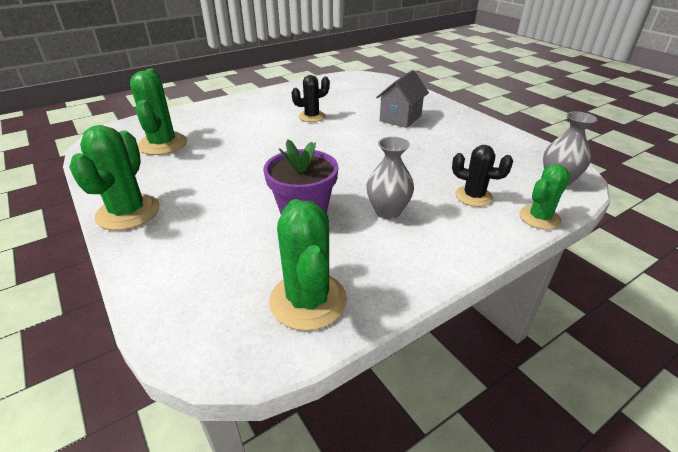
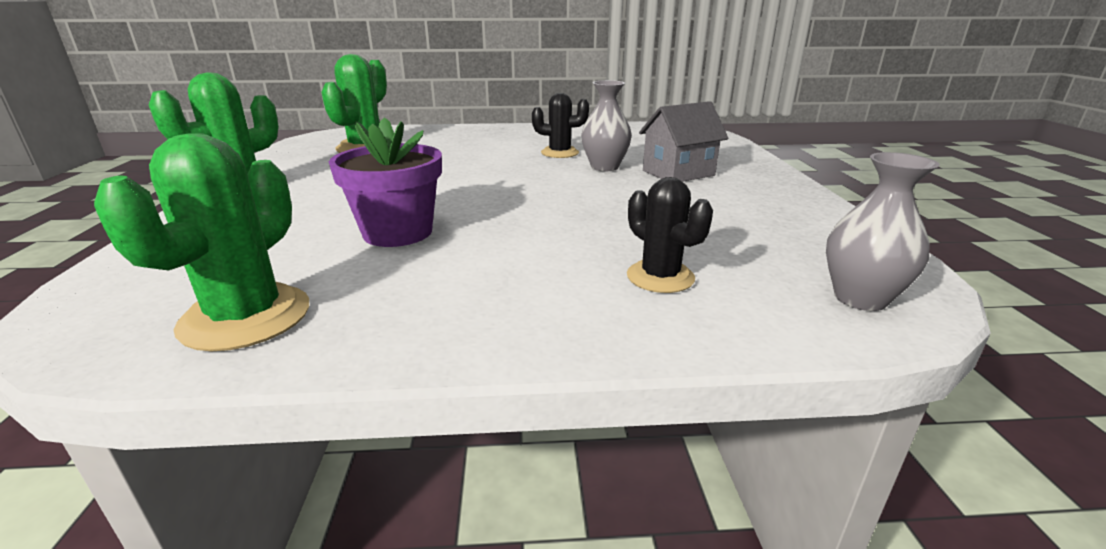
camera: 30 degrees right, 10 degrees down
grey vase [366,137,414,219] -> grey vase moved to [581,80,632,171]
green cactus [519,164,571,230] -> none

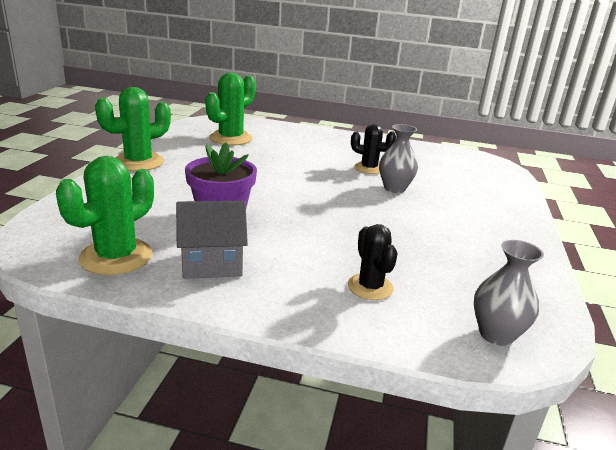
camera: 15 degrees right, 0 degrees up
grey house [639,101,728,182] -> grey house moved to [176,201,248,279]

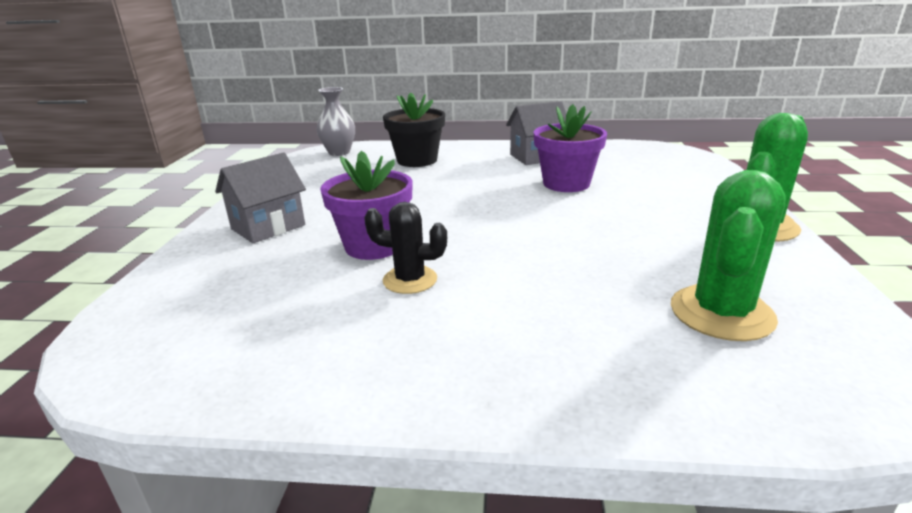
camera: 175 degrees right, 0 degrees up
green cactus [56,156,154,275] -> none
black cactus [348,224,397,300] -> black flower pot [383,92,445,167]
grey vase [379,124,418,193] -> purple flower pot [320,151,413,260]
none -> grey house [215,152,306,243]

